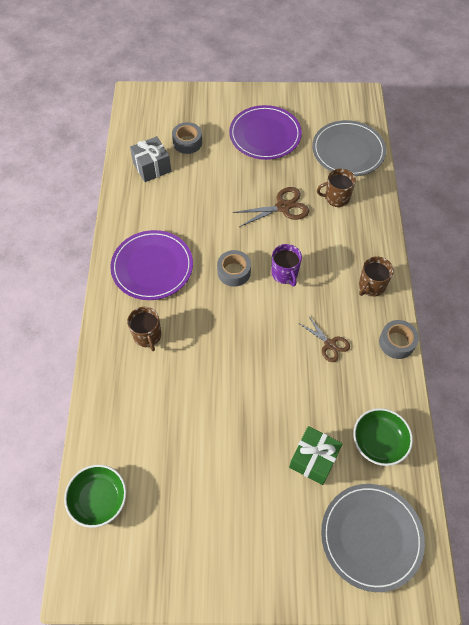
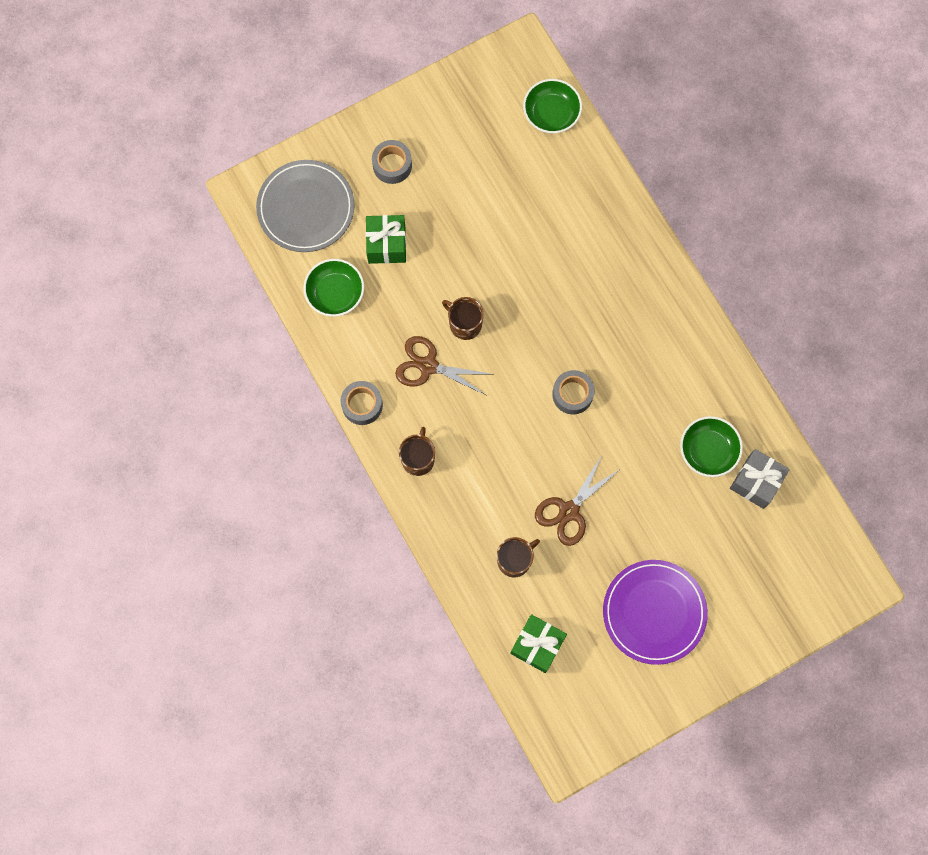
camera: 150 degrees right, 15 degrees up
purple plate [110,230,193,300] -> none
brown mug [127,307,161,351] -> brown mug moved to [442,297,484,340]
grey tape [172,122,202,154] -> grey tape moved to [372,140,412,184]
purple mug [271,244,302,286] -> none
brown scissors [300,315,350,362] -> brown scissors [395,336,491,395], size x1.50
grey plate [312,120,386,176] -> green gift [510,614,567,673]
none -> green bowl [680,416,743,477]

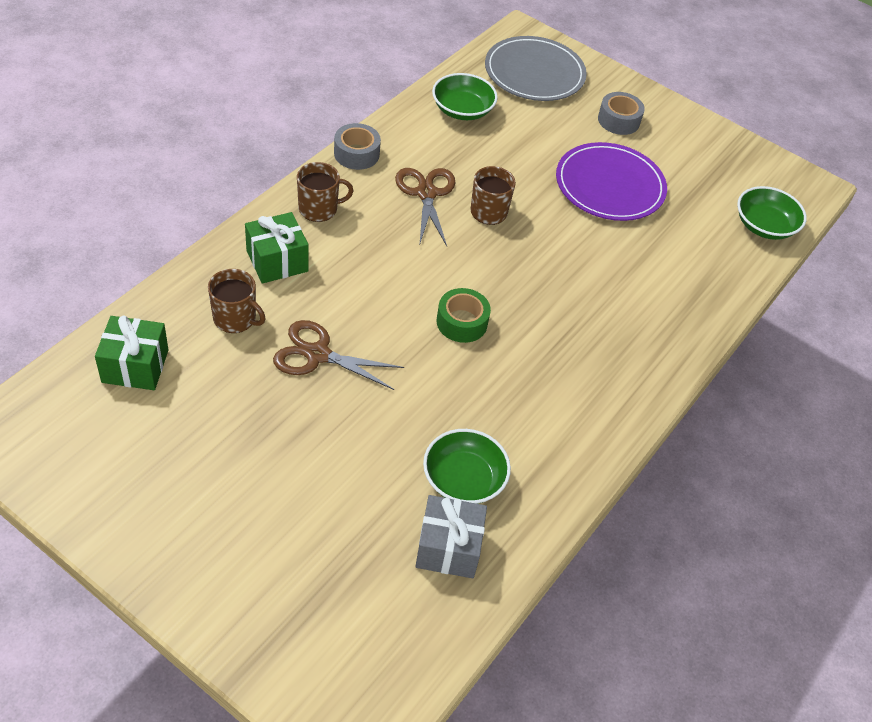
camera: 60 degrees right, 25 degrees down
green gift [366,215,406,264] -> green gift moved to [245,212,309,284]
grey tape [552,370,595,414] -> green tape [437,288,491,343]
purple plate [603,560,708,665] -> purple plate moved to [556,142,667,221]

